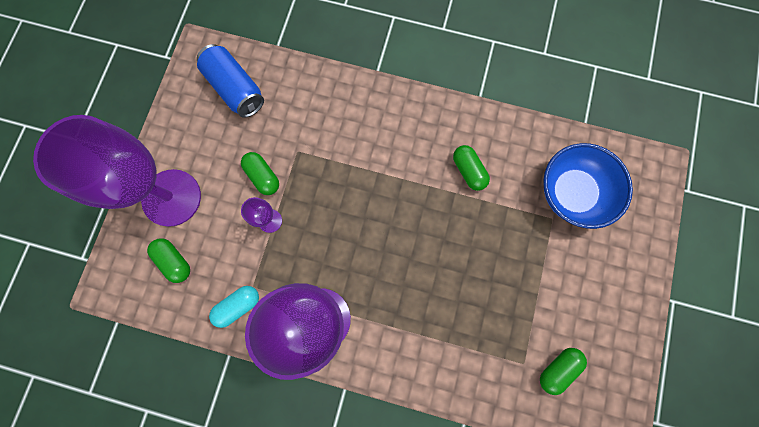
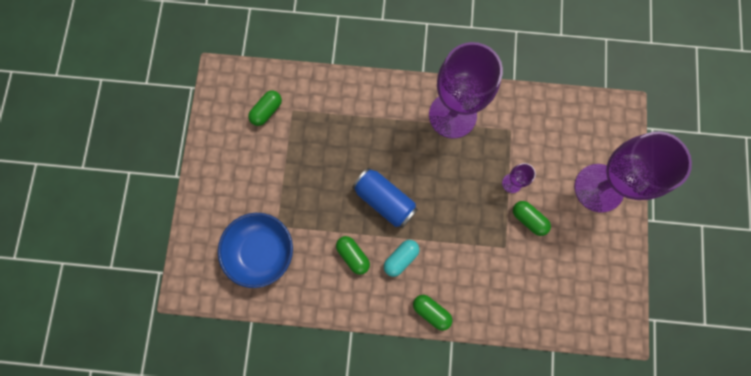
camera: 170 degrees right, 0 degrees up
green capsule [147,238,190,283] -> green capsule moved to [413,295,453,331]
blue can [197,44,264,118] -> blue can moved to [352,168,418,228]
turquoise capsule [209,286,259,328] -> turquoise capsule moved to [384,240,419,277]

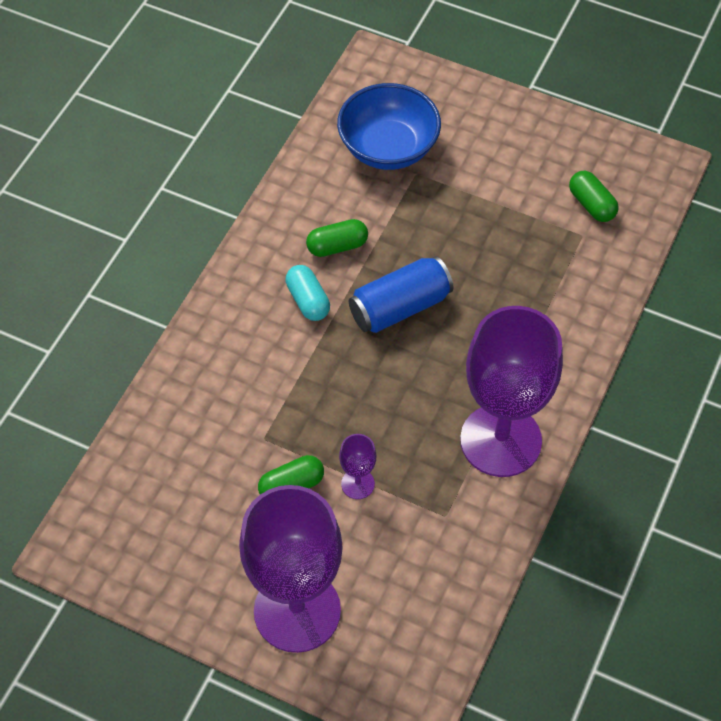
camera: 110 degrees right, 20 degrees down
green capsule [413,295,453,331] -> none

